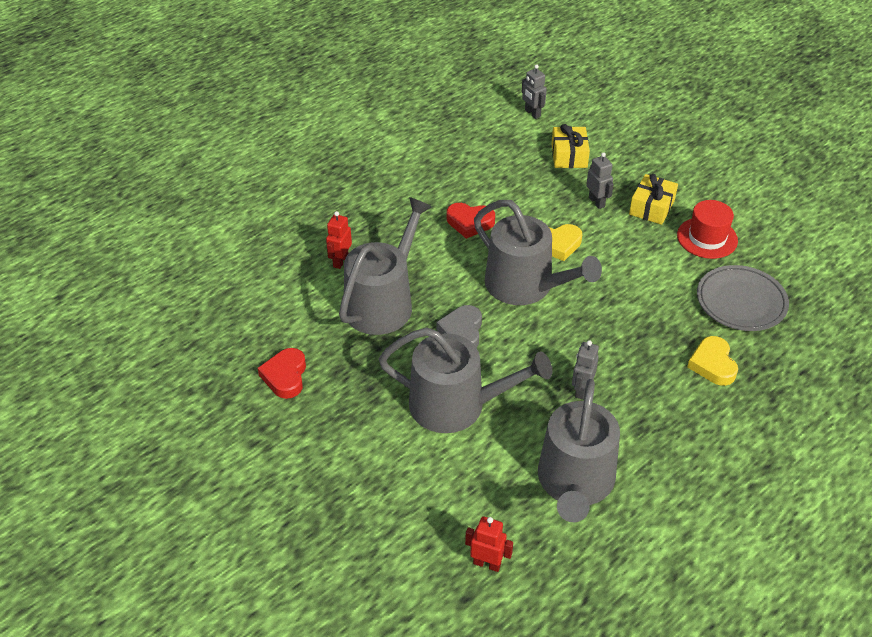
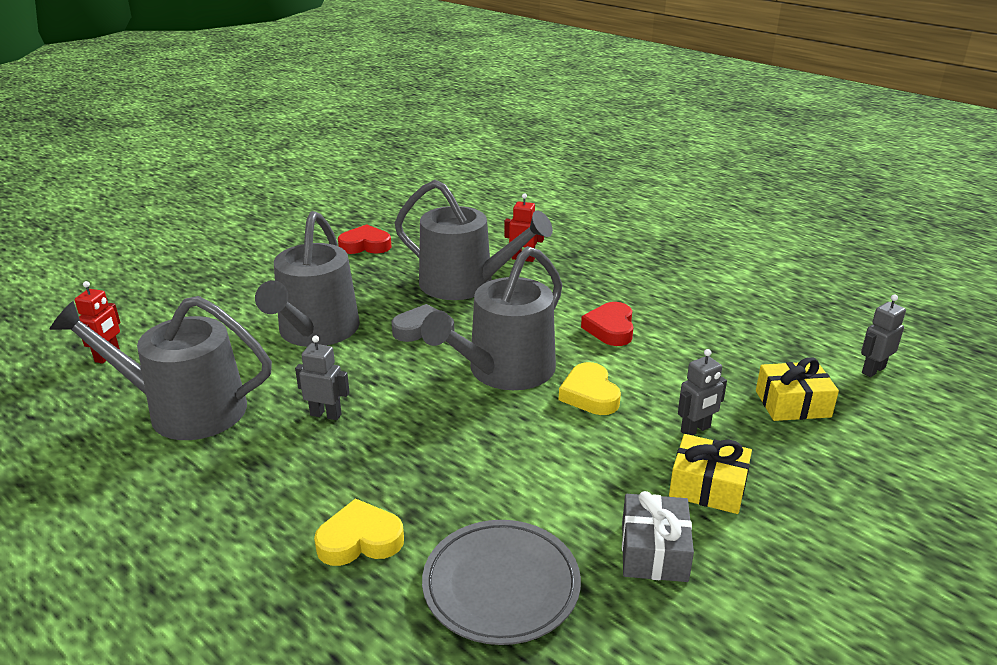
camera: 85 degrees right, 15 degrees down
red hat [677,200,738,259] -> grey gift [622,491,694,582]

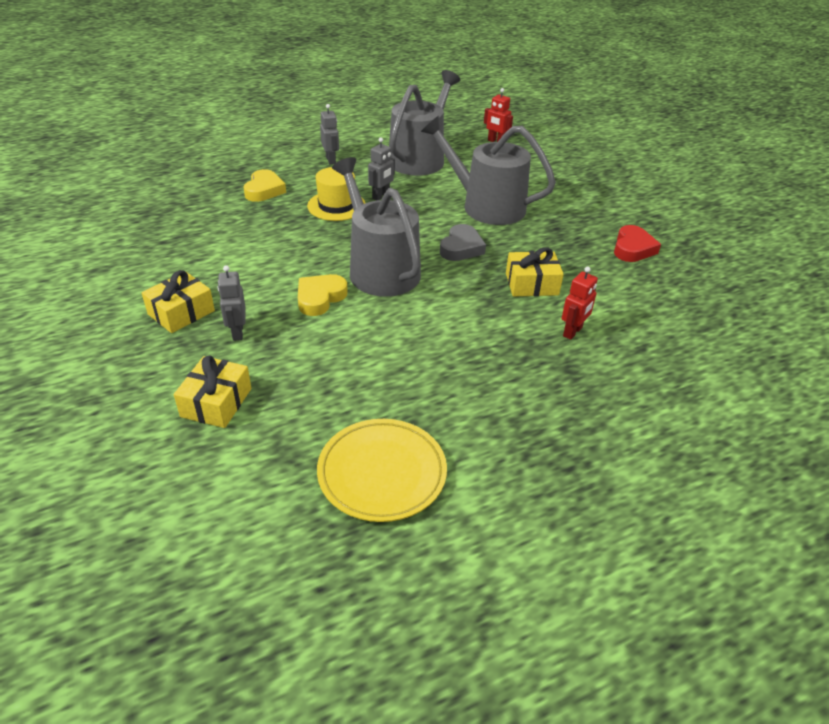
camera: 110 degrees right, 10 degrees up
grey watering can [394,180,553,300] -> yellow gift [506,247,564,297]
grey plate [422,520,581,645] -> none
yellow heart [559,362,621,415] -> yellow heart turned 60 degrees counterclockwise [298,274,348,316]
red heart [581,302,633,346] -> none
grey gift [622,491,694,582] -> none
grey robot [861,295,906,377] -> grey robot moved to [320,104,339,164]
none -> yellow hat [307,167,365,221]
none -> yellow plate [317,419,447,522]

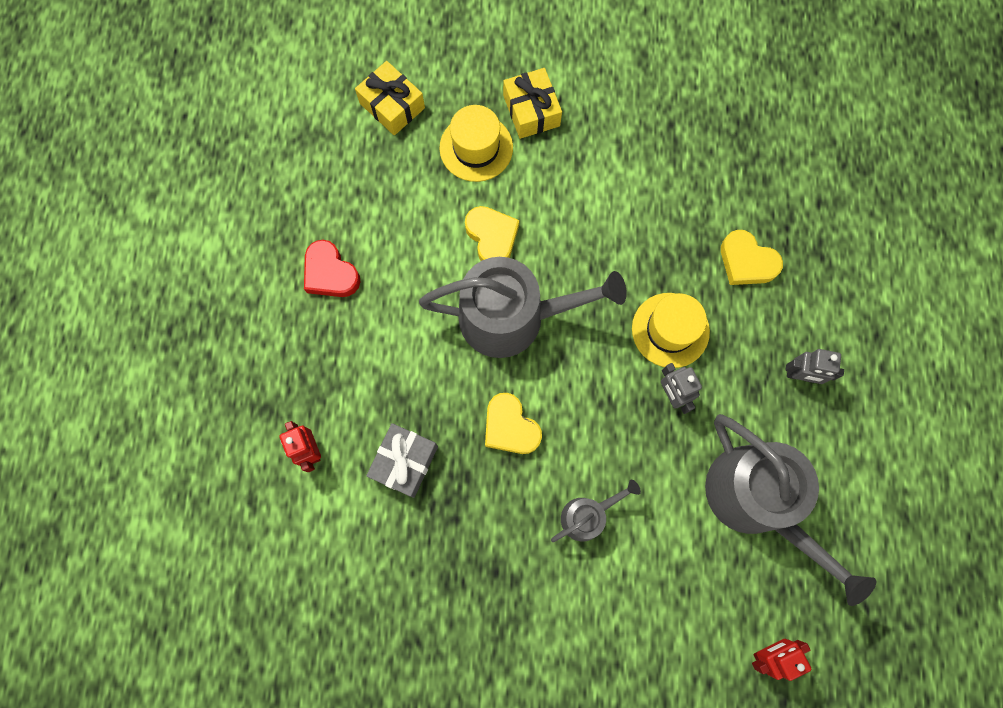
camera: 120 degrees right, 35 degrees up
grey robot [217,265,246,341] -> yellow hat [440,105,513,182]
yellow plate [317,419,447,522] -> none
grey watering can [421,116,556,225] -> grey watering can [551,480,641,542], size x0.49
grey heart [440,224,486,261] -> yellow heart [485,393,542,454]
yellow gift [506,247,564,297] -> grey gift [366,423,438,498]
red heart [614,225,661,262] -> red heart moved to [304,240,360,297]

